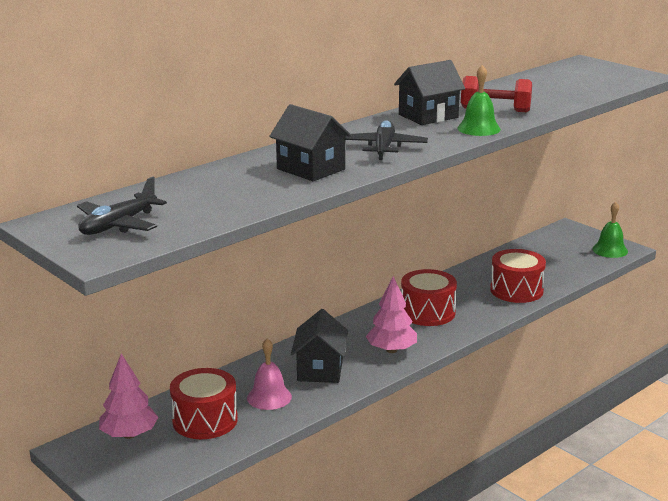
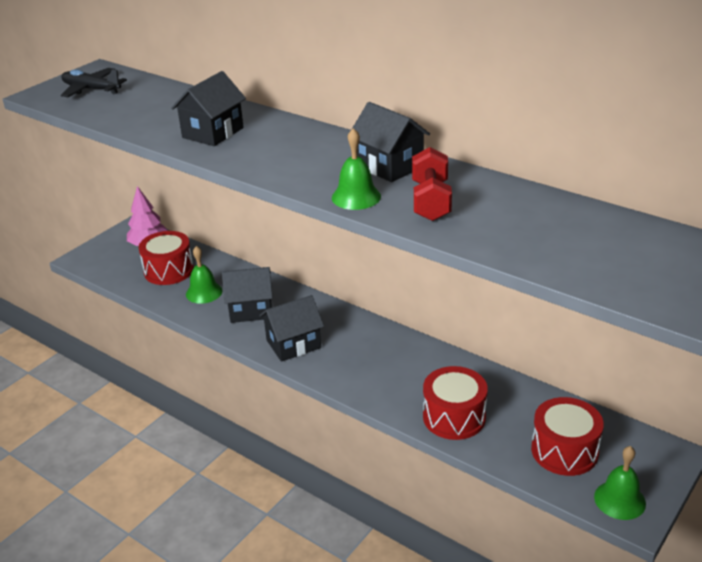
camera: 80 degrees right, 10 degrees up
pink bell [247,338,292,410] -> green bell [186,246,223,304]
black plane [345,120,428,160] -> none
pink tree [366,276,417,353] -> black house [259,295,324,362]
red drum [401,269,457,326] -> red drum moved to [531,397,604,476]

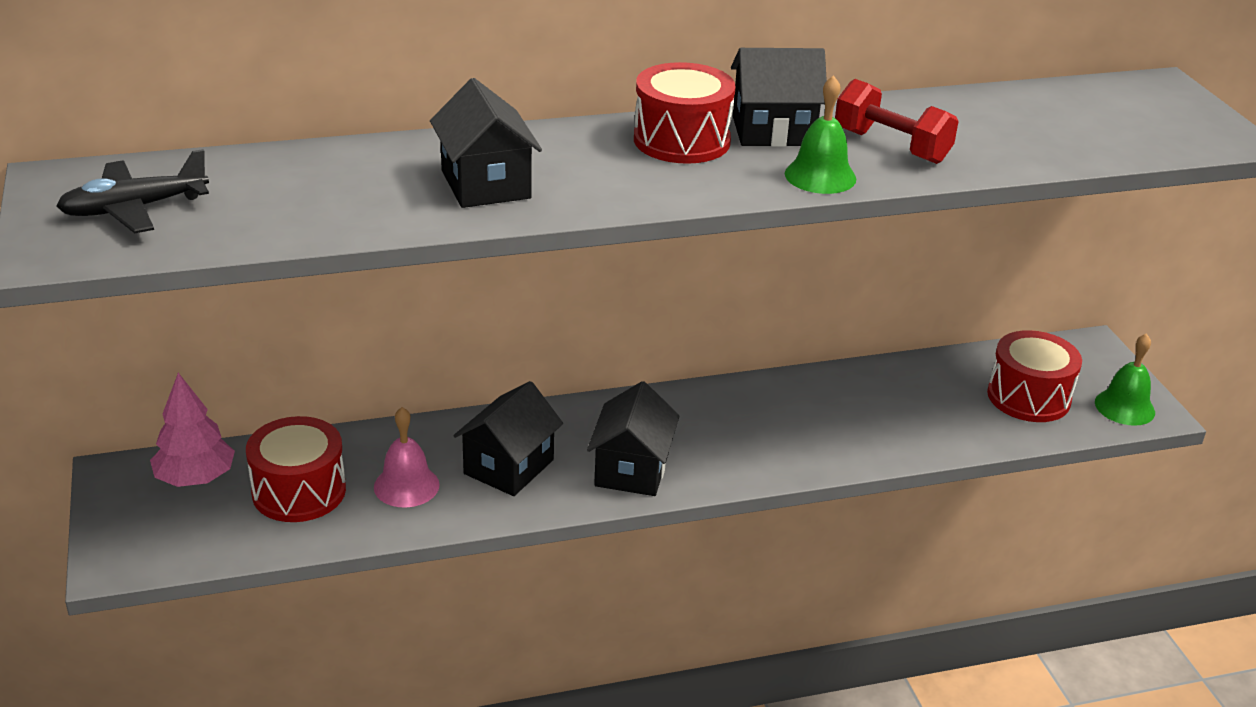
camera: 55 degrees left, 0 degrees up
green bell [186,246,223,304] -> pink bell [374,407,440,507]
red drum [423,366,488,440] -> red drum moved to [634,62,735,164]

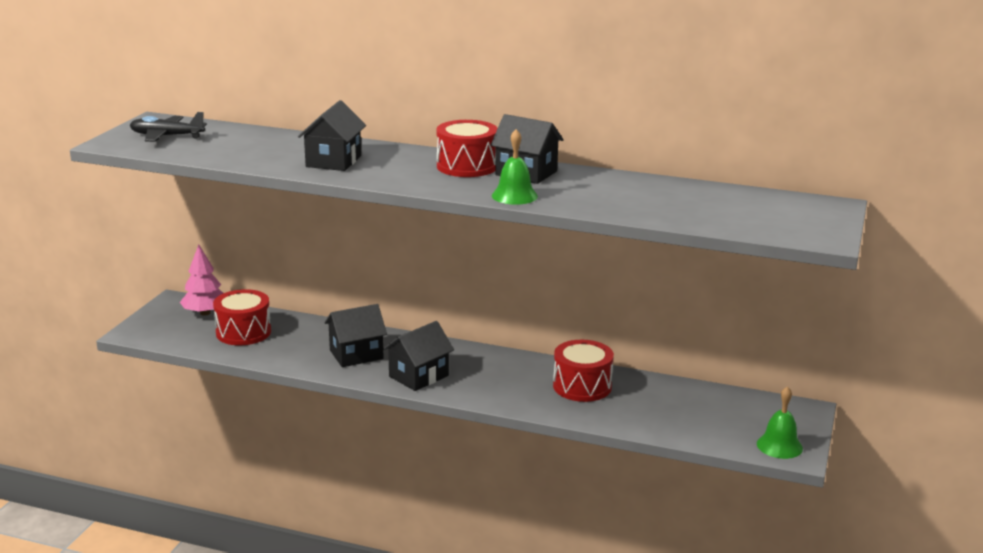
camera: 35 degrees right, 10 degrees down
pink bell [374,407,440,507] -> none
red dumbbell [835,79,959,164] -> none
red drum [987,330,1082,422] -> red drum moved to [553,340,614,402]

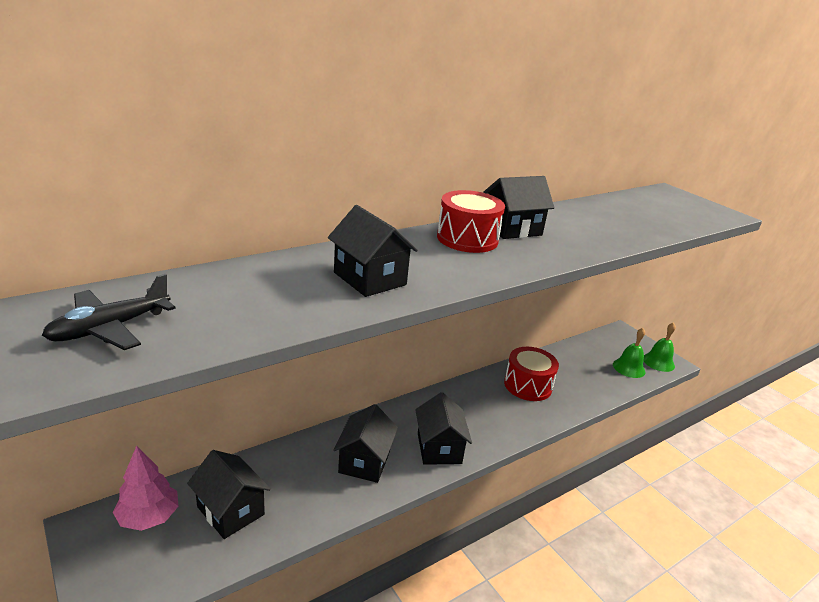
camera: 55 degrees left, 5 degrees up
red drum [213,289,271,345] -> black house [187,450,271,539]
green bell [492,129,538,205] -> green bell moved to [613,328,645,378]

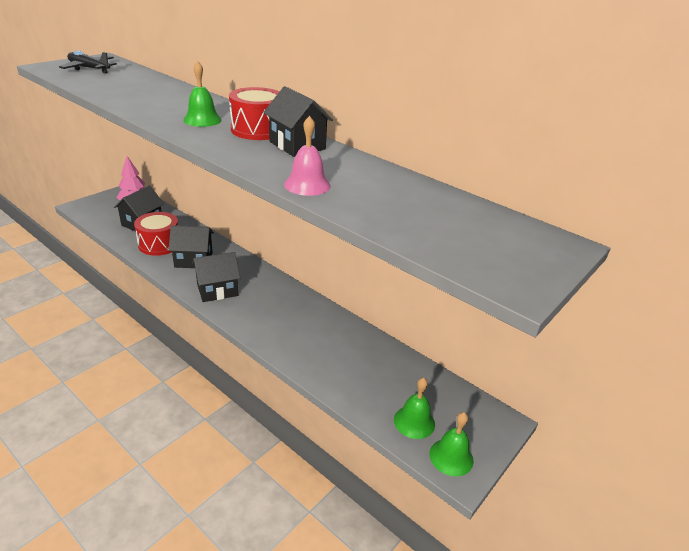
camera: 75 degrees right, 5 degrees up
black house [328,205,418,297] -> none
red drum [504,347,559,401] -> red drum moved to [134,212,178,256]
none -> green bell [183,61,222,127]
none -> pink bell [284,116,330,196]

